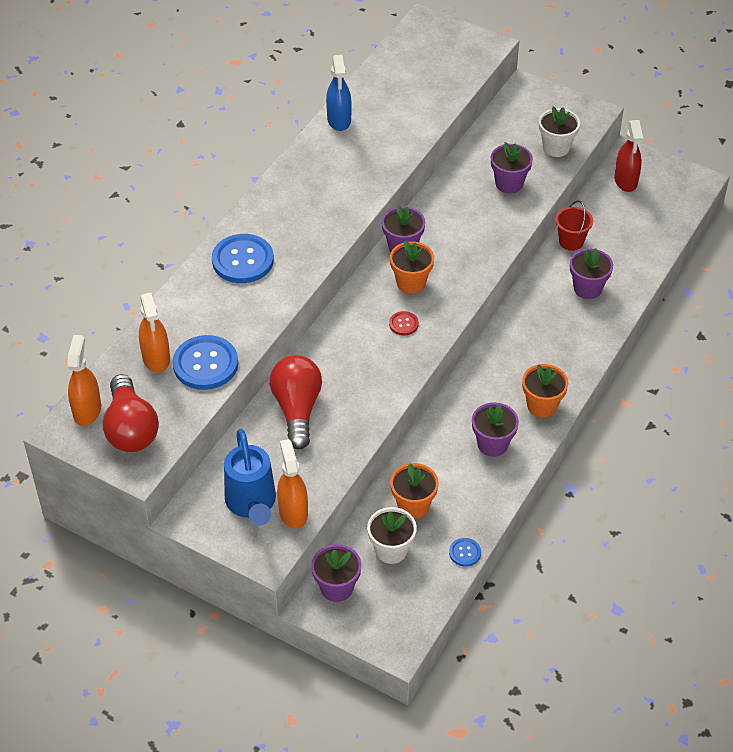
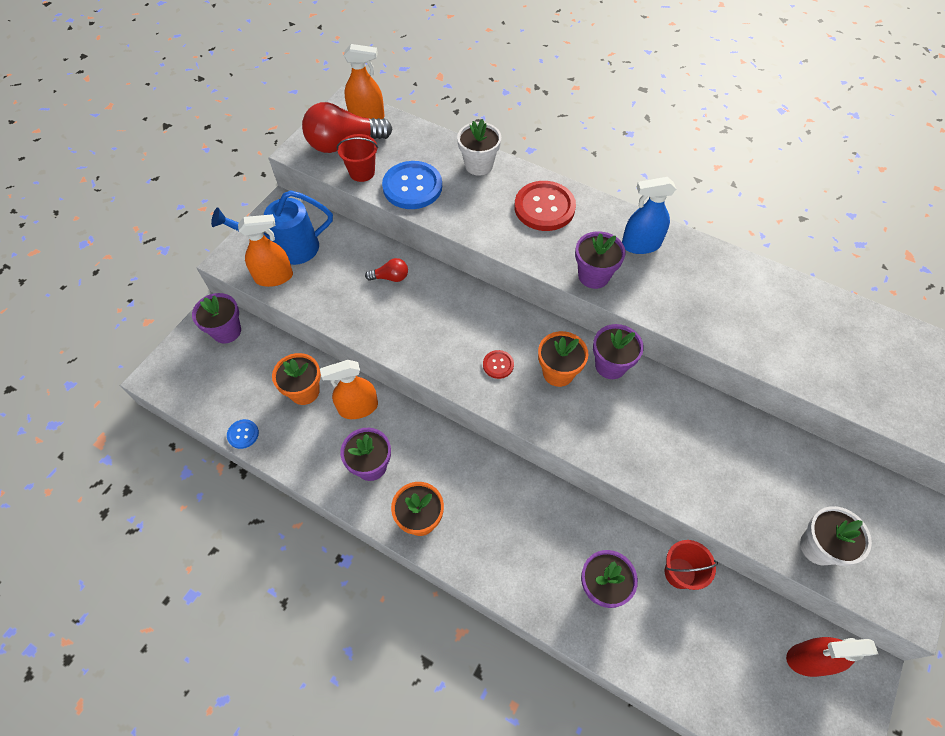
camera: 90 degrees right, 10 degrees up
orange spray bottle [139,292,170,372] -> orange spray bottle moved to [320,360,378,419]
blue button [212,234,274,283] -> red button [514,181,576,231]
red light bulb [270,355,322,449] -> red light bulb [365,258,408,282], size x0.48
blue spray bottle [326,55,352,131] -> blue spray bottle moved to [622,177,676,254]
white flower pot [367,507,417,564] -> white flower pot moved to [457,119,501,176]
purple flower pot [491,142,533,193] -> purple flower pot moved to [575,231,626,289]
none -> red bucket [336,134,378,182]

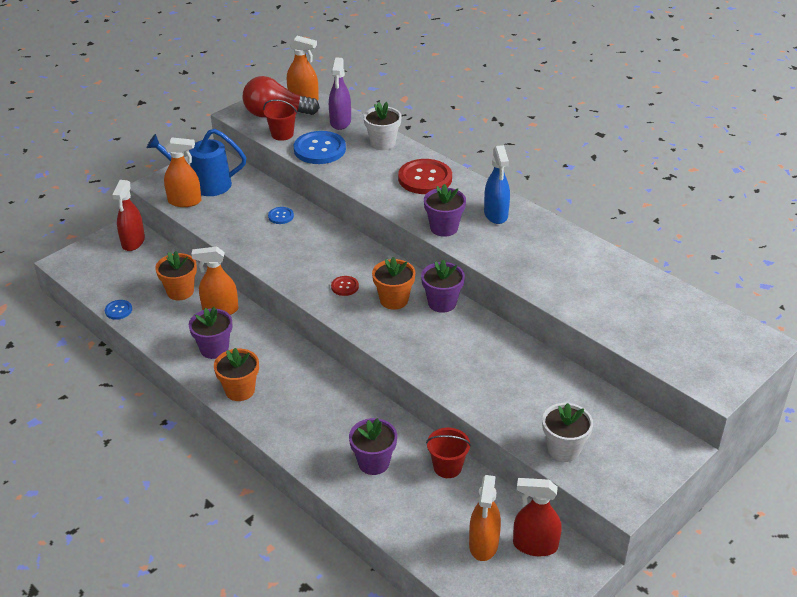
camera: 15 degrees right, 20 degrees down
purple flower pot [192,293,241,343] -> red spray bottle [112,180,145,251]
red light bulb [365,258,408,282] -> blue button [268,207,294,224]
blue spray bottle [622,177,676,254] -> blue spray bottle turned 105 degrees counterclockwise [484,145,510,224]
none -> purple spray bottle [329,57,351,130]
none -> orange spray bottle [469,475,501,561]

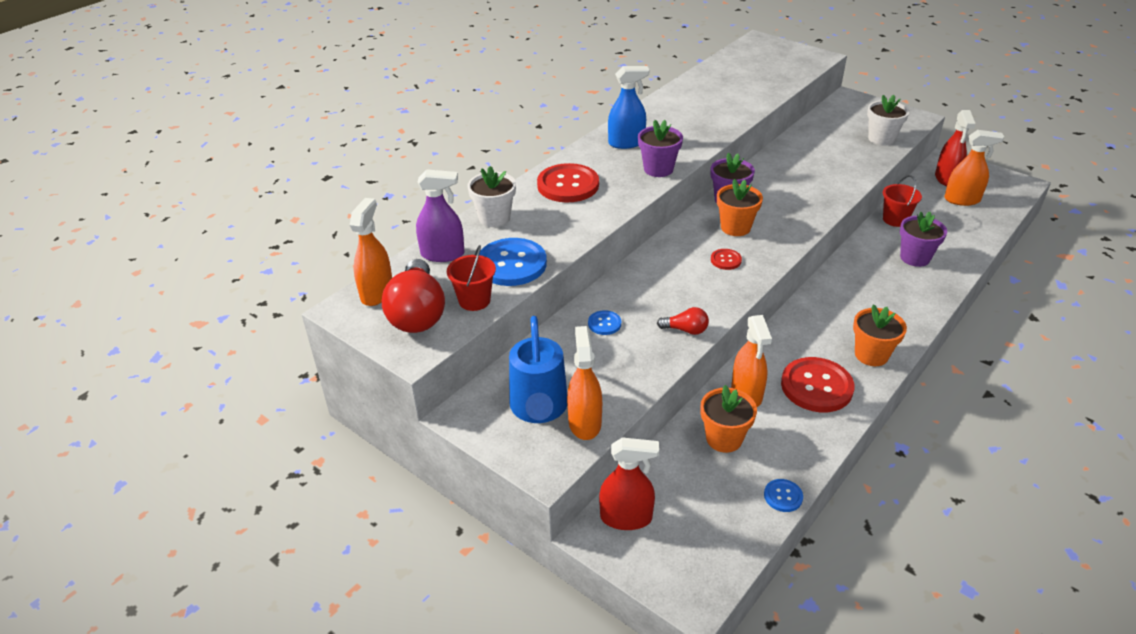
camera: 95 degrees left, 0 degrees up
purple flower pot [189,307,232,359] -> red button [781,357,854,412]
none -> red light bulb [657,307,709,335]

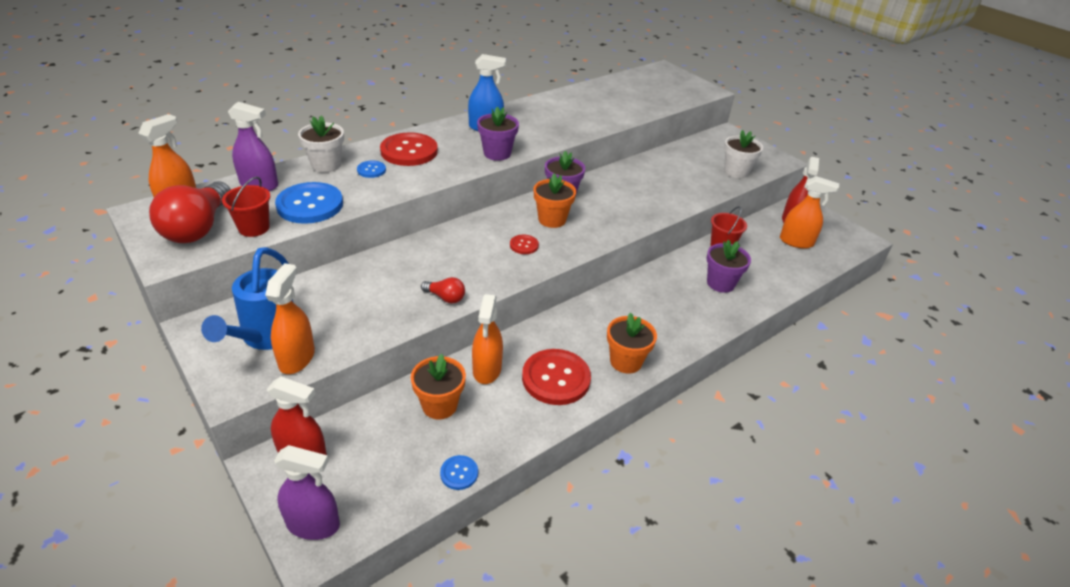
camera: 10 degrees right, 0 degrees up
blue button [588,310,621,335] -> blue button moved to [357,161,386,178]
none -> purple spray bottle [274,445,340,540]

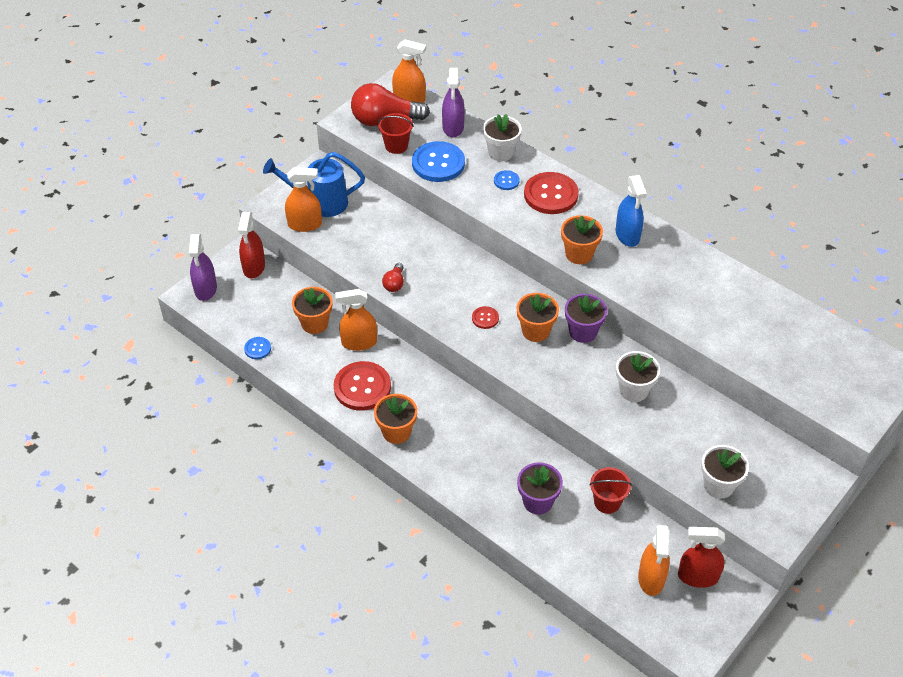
camera: 80 degrees right, 10 degrees up
purple flower pot [477,107,519,161] -> orange flower pot [561,215,603,264]
none -> white flower pot [616,351,660,402]

